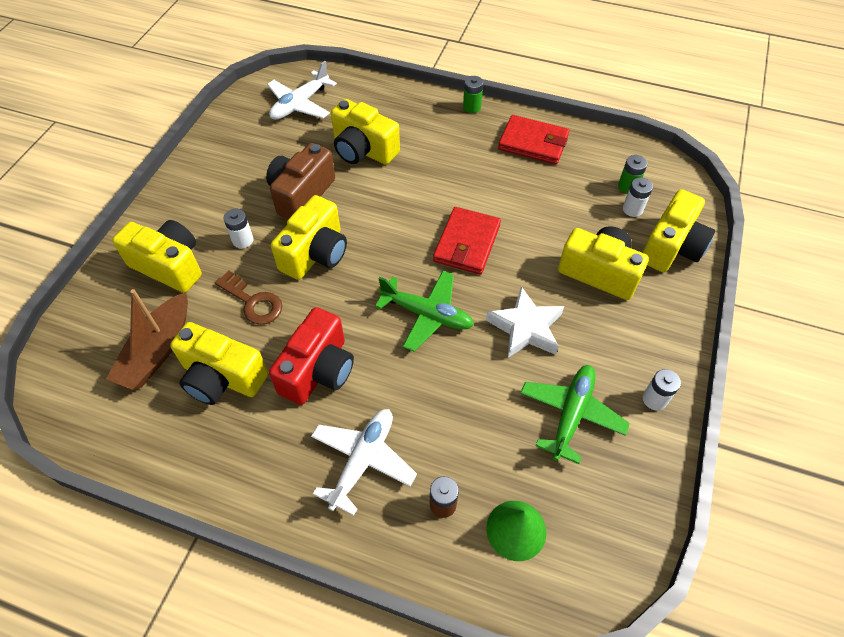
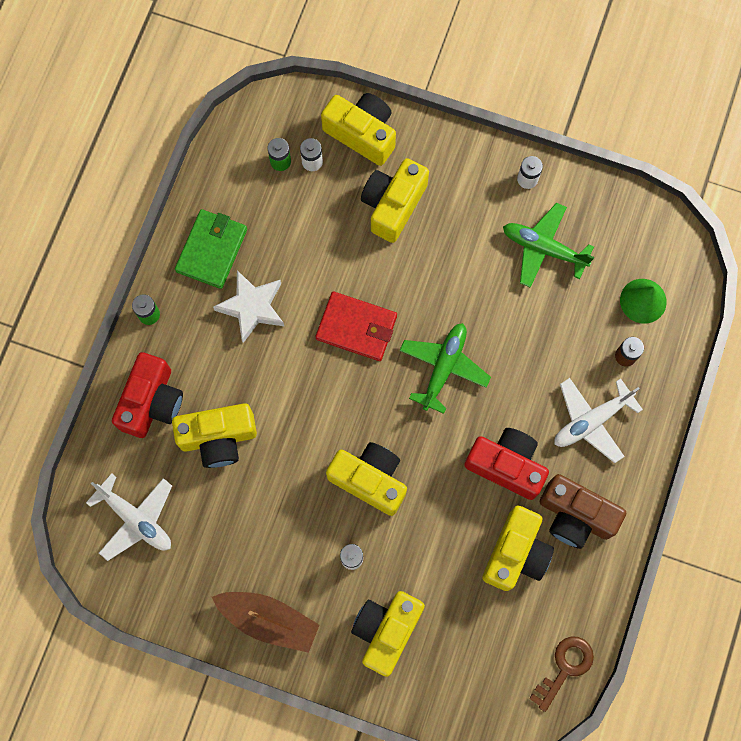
camera: 90 degrees left, 20 degrees up
brown boat [106,289,188,390] -> brown boat moved to [212,592,319,653]
brown key [215,271,282,325] -> brown key moved to [529,636,594,712]
brown camera [266,143,335,219] -> brown camera moved to [540,474,626,549]
white plane [311,409,417,516] -> white plane turned 60 degrees counterclockwise [554,378,643,463]
yellow camera [331,99,400,165] -> yellow camera turned 45 degrees clockwise [172,403,257,468]
white star [486,287,564,359] -> white star moved to [213,270,284,343]
red wallet [498,115,569,164] -> green wallet [175,209,247,289]
none -> red camera [112,352,183,438]

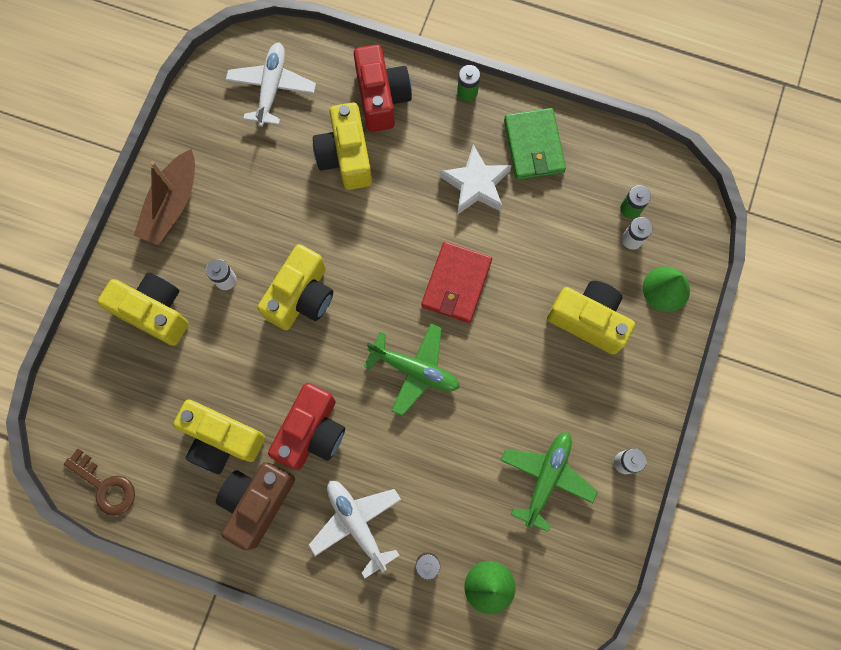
camera: 90 degrees right, 0 degrees up
white plane [86,473,172,561] -> white plane turned 150 degrees clockwise [226,43,316,127]
red camera [112,352,183,438] -> red camera turned 120 degrees counterclockwise [354,44,412,132]
green wallet [175,209,247,289] -> green wallet turned 60 degrees clockwise [504,108,566,180]
yellow camera [321,93,396,166] -> green cone [643,266,690,312]

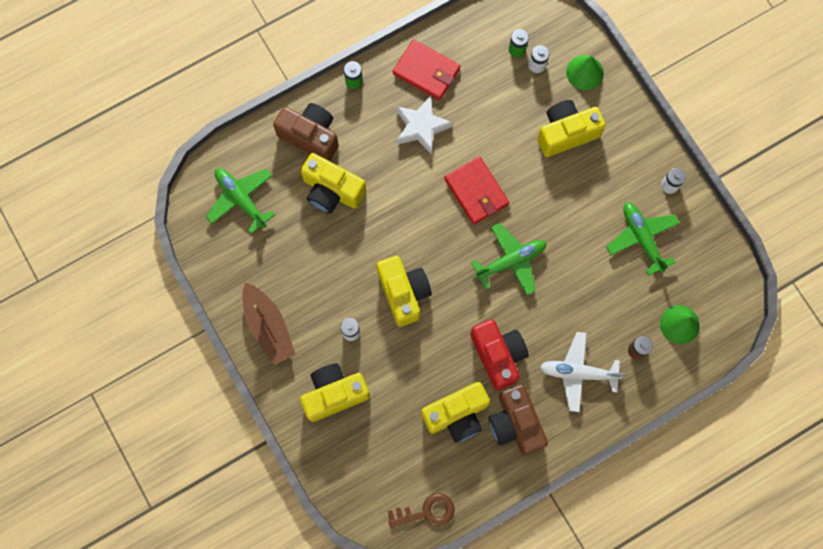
camera: 50 degrees left, 0 degrees up
white plane [226,43,316,127] -> green plane [206,168,275,234]
red camera [354,44,412,132] -> brown camera [273,103,339,161]
green wallet [504,108,566,180] -> red wallet [393,39,460,100]

